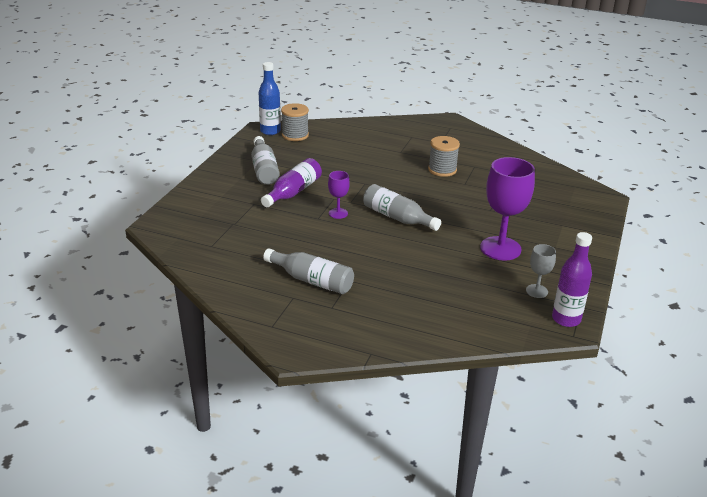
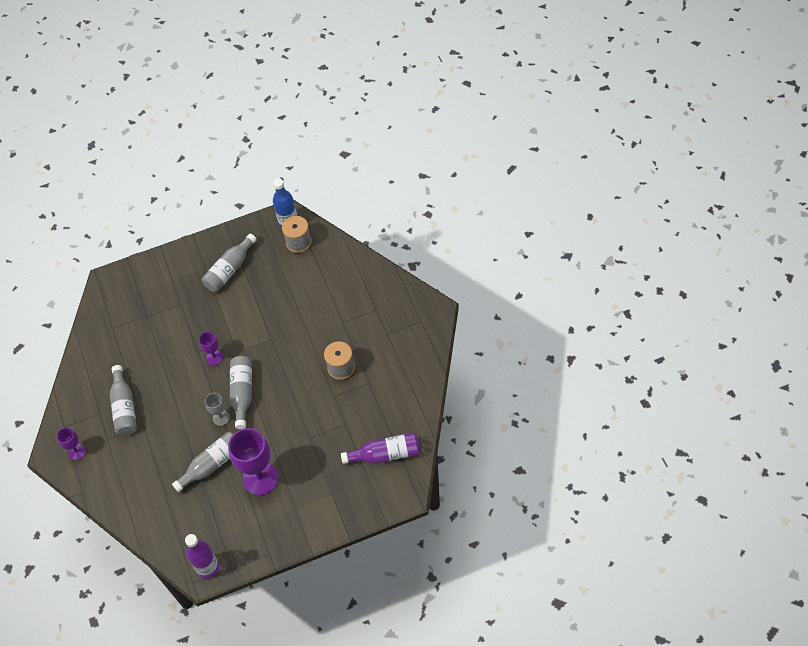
camera: 55 degrees right, 25 degrees up
purple bottle [261,158,322,207] -> purple bottle moved to [341,433,420,464]
grey goblet [526,244,556,298] -> grey goblet moved to [205,393,230,426]
none -> purple goblet [57,427,86,460]
none -> grey bottle [172,432,233,492]

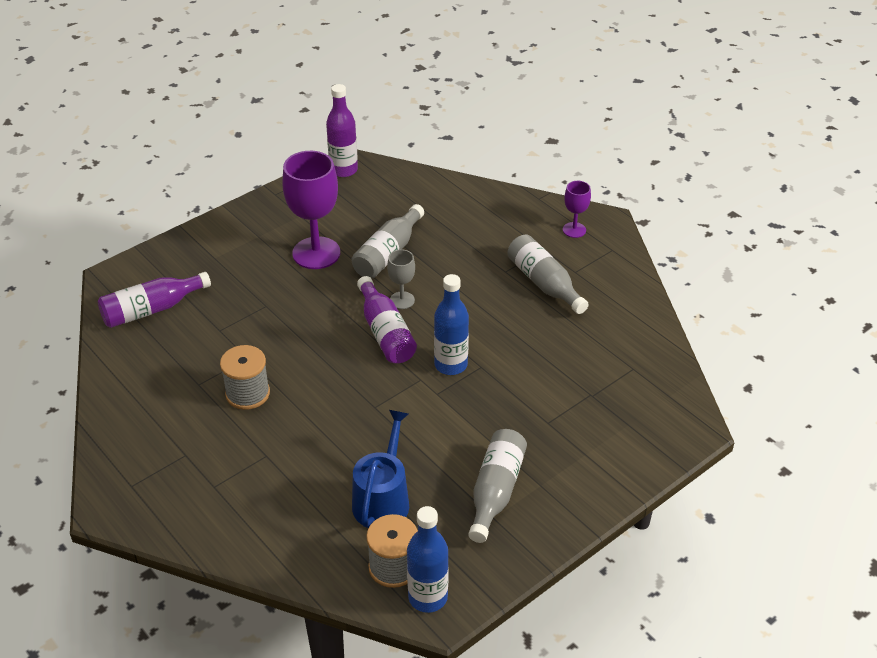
camera: 155 degrees right, 15 degrees down
purple goblet [199,332,223,365] -> blue bottle [434,274,469,375]
grey bottle [230,356,252,429] -> purple bottle [357,276,417,364]
none -> blue watering can [352,410,409,528]

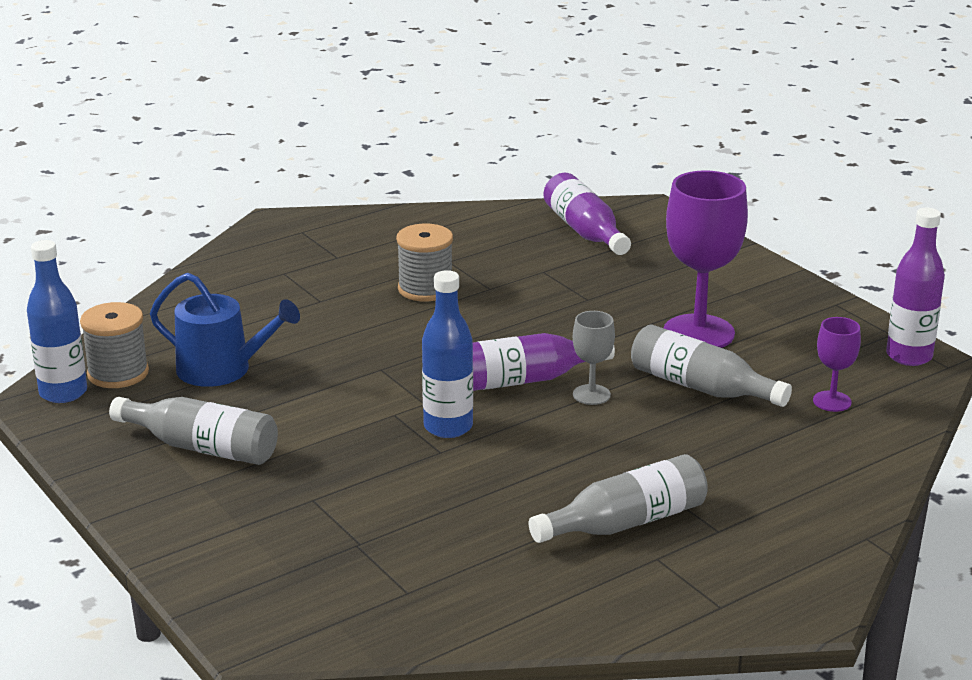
camera: 95 degrees right, 15 degrees down
purple goblet [563,181,591,238] -> purple goblet moved to [813,317,861,412]

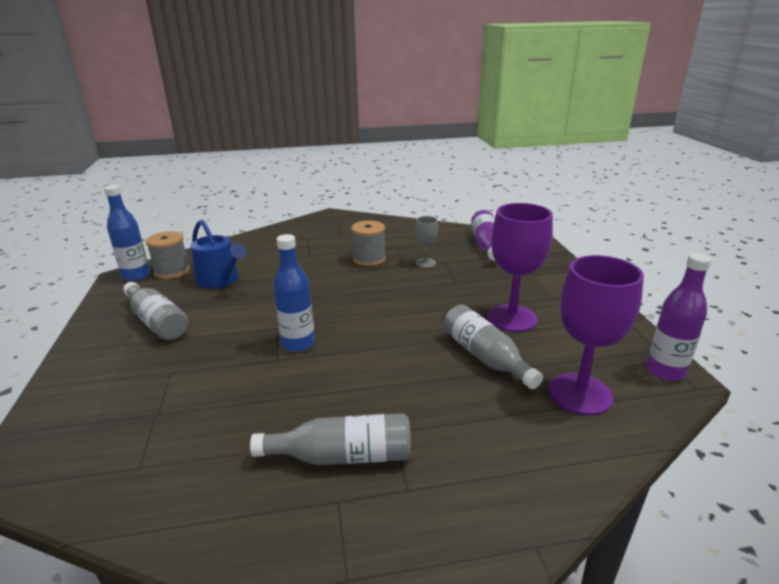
camera: 25 degrees right, 0 degrees up
purple bottle [473,333,615,391] -> none
grey goblet [573,311,615,405] -> grey goblet moved to [415,216,438,268]
purple goblet [813,317,861,412] -> purple goblet [548,255,644,415], size x2.00

